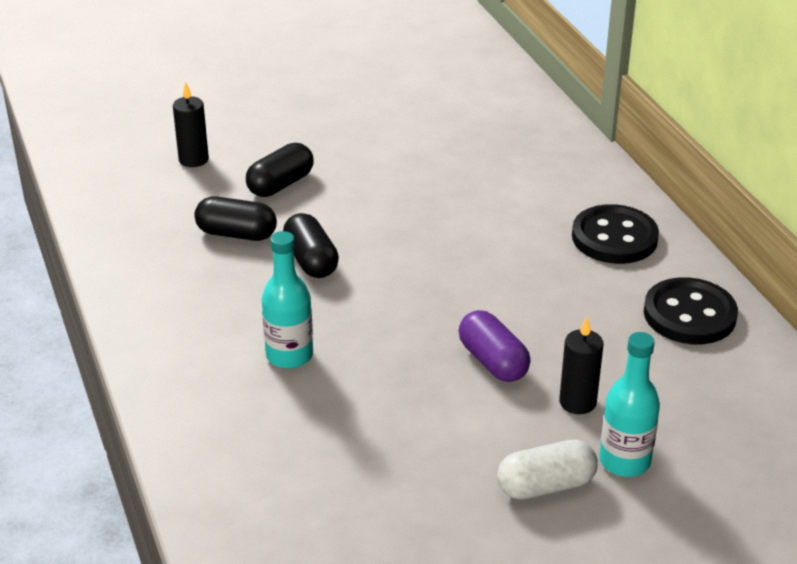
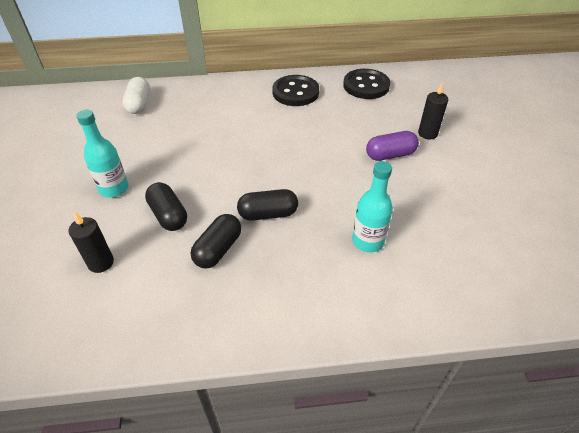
camera: 75 degrees left, 10 degrees up
white capsule [497,440,598,499] -> white capsule moved to [122,77,150,114]
turquoise bottle [599,332,660,477] -> turquoise bottle moved to [76,110,129,198]

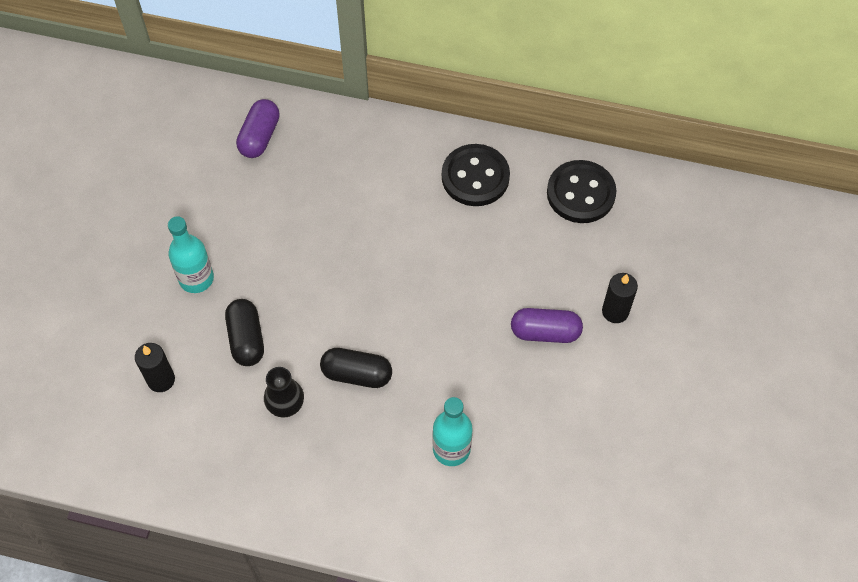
camera: 20 degrees right, 15 degrees up
white capsule [122,77,150,114] -> purple capsule [236,99,280,158]
black capsule [191,214,241,268] -> black vase [264,367,304,418]

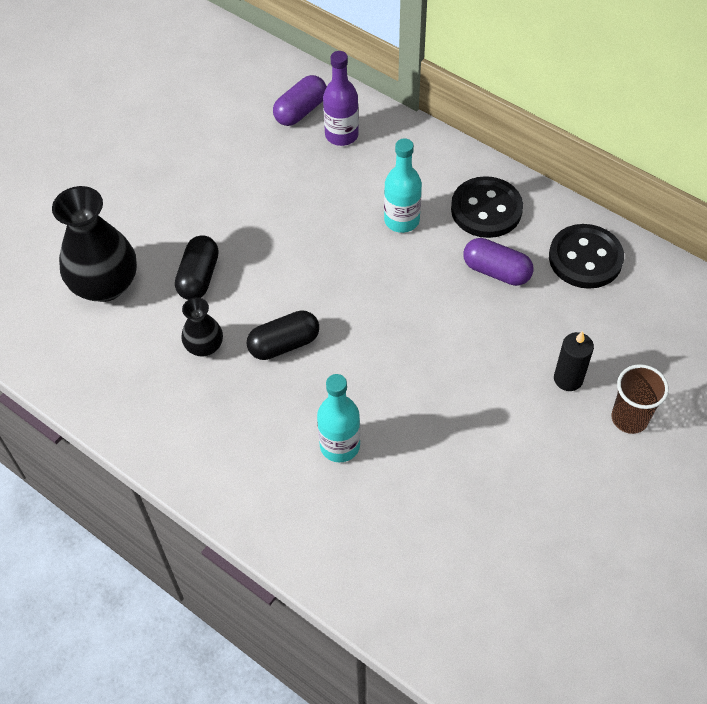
camera: 25 degrees right, 5 degrees down
black candle [135,343,175,392] -> black vase [52,186,137,302]
turquoise bottle [168,216,214,293] -> turquoise bottle moved to [384,138,422,233]
black capsule [320,348,392,388] -> black capsule turned 60 degrees counterclockwise [247,310,319,360]
purple capsule [511,308,583,343] -> purple capsule moved to [463,238,534,286]
none -> purple bottle [323,51,359,146]
none -> brown cup [612,364,669,434]

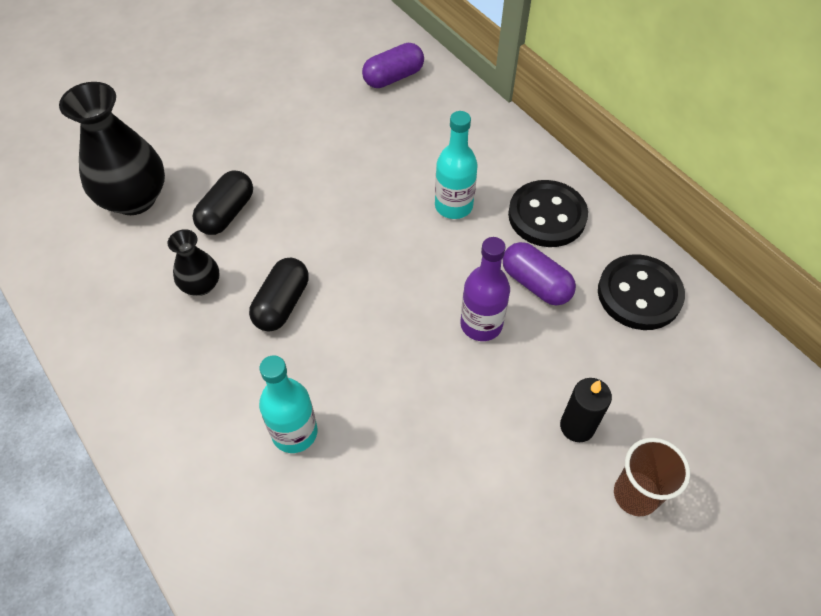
camera: 15 degrees right, 0 degrees up
black capsule [247,310,319,360] -> black capsule turned 60 degrees counterclockwise [249,258,309,331]
purple bottle [323,51,359,146] -> purple bottle moved to [460,237,510,341]

